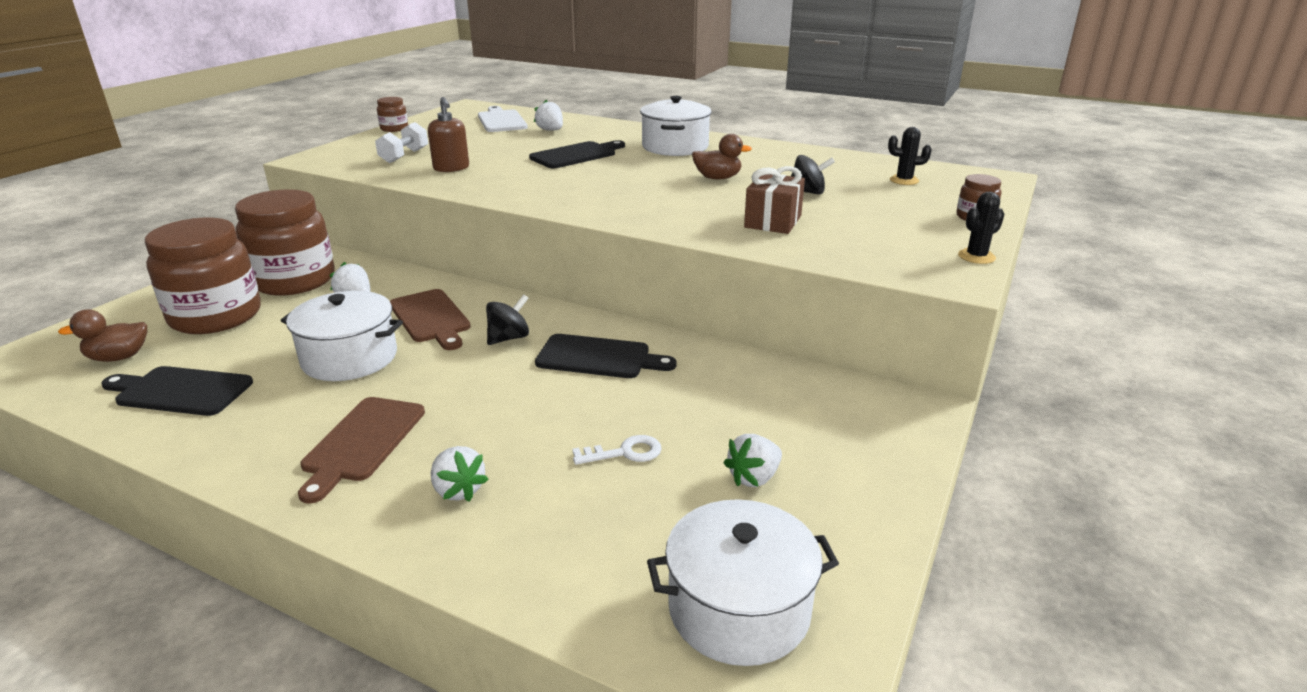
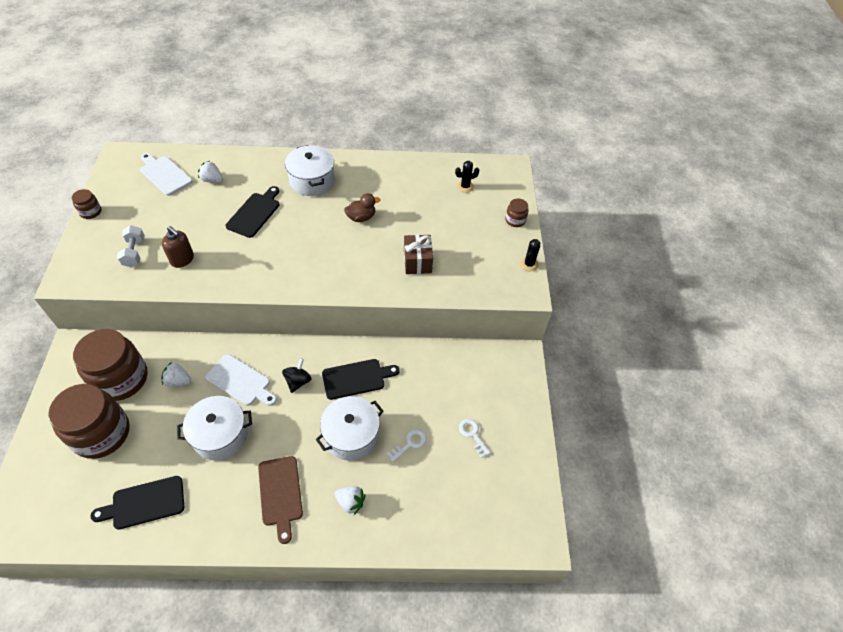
camera: 30 degrees left, 25 degrees up
brown duck [58,309,147,362] -> none
brown cutting board [390,289,471,350] -> white cutting board [205,354,277,406]
white pot [647,499,839,666] -> white pot moved to [316,396,384,461]
white strawberry [724,434,782,487] -> white key [459,419,490,458]
black spinning top [791,155,835,194] -> none

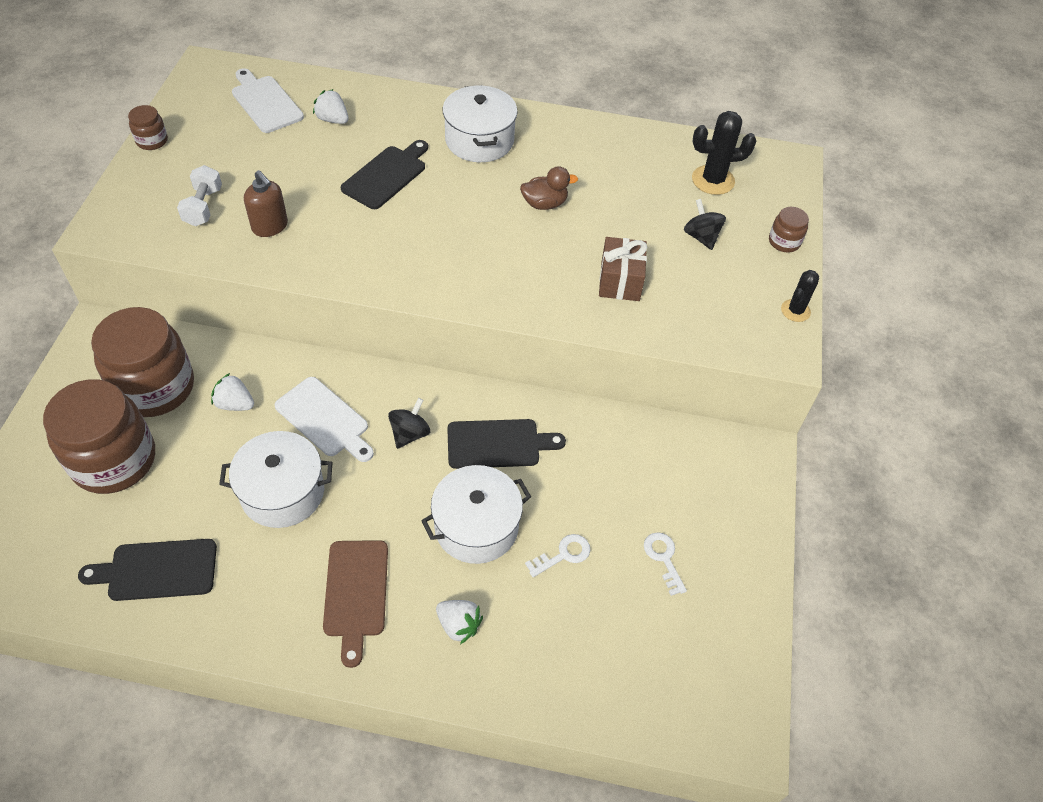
camera: 10 degrees right, 0 degrees up
black cactus [455,161,479,192] -> black cactus [692,111,756,195], size x1.62
none -> black spinning top [684,199,726,250]

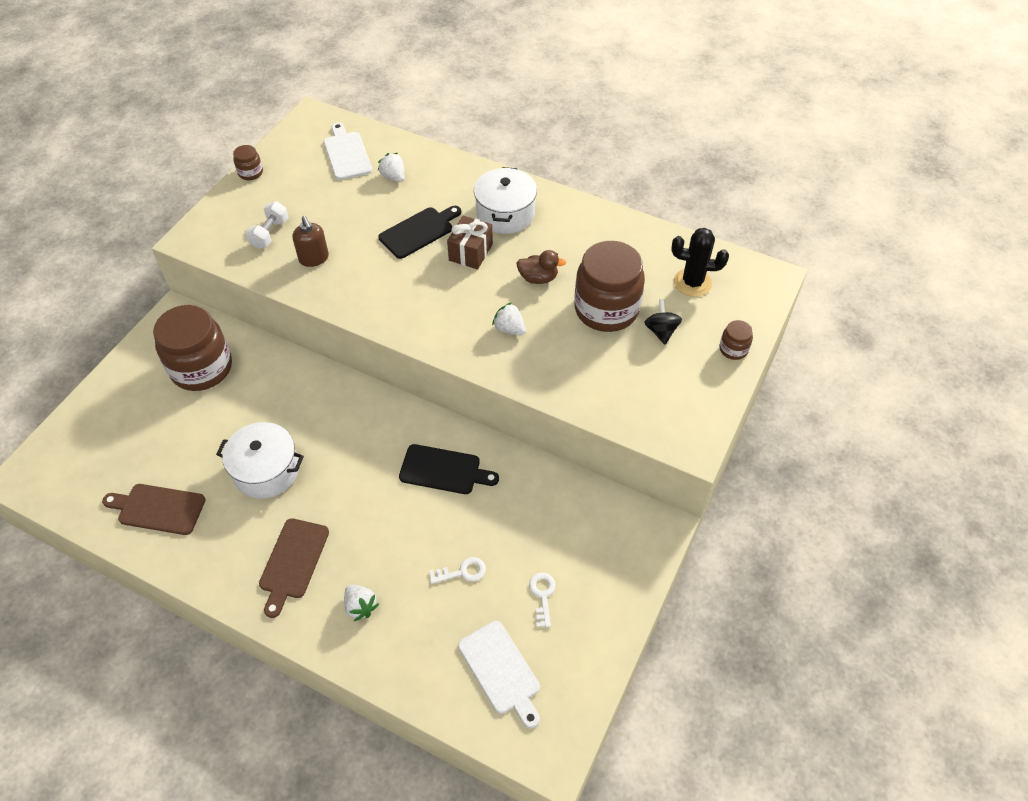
camera: 20 degrees right, 0 degrees up
brown jar [43,379,155,494] -> brown jar moved to [574,241,645,332]
black cutting board [78,539,217,601] -> brown cutting board [102,484,205,535]
white strawberry [211,373,254,411] -> white strawberry moved to [492,303,526,335]
white cutting board [275,377,374,462] -> white cutting board moved to [458,621,540,728]
black spinning top [388,398,430,449] -> none
white pot [421,465,531,564] -> none
brown gift [599,237,647,301] -> brown gift moved to [447,216,493,269]
black cactus [781,270,819,322] -> none

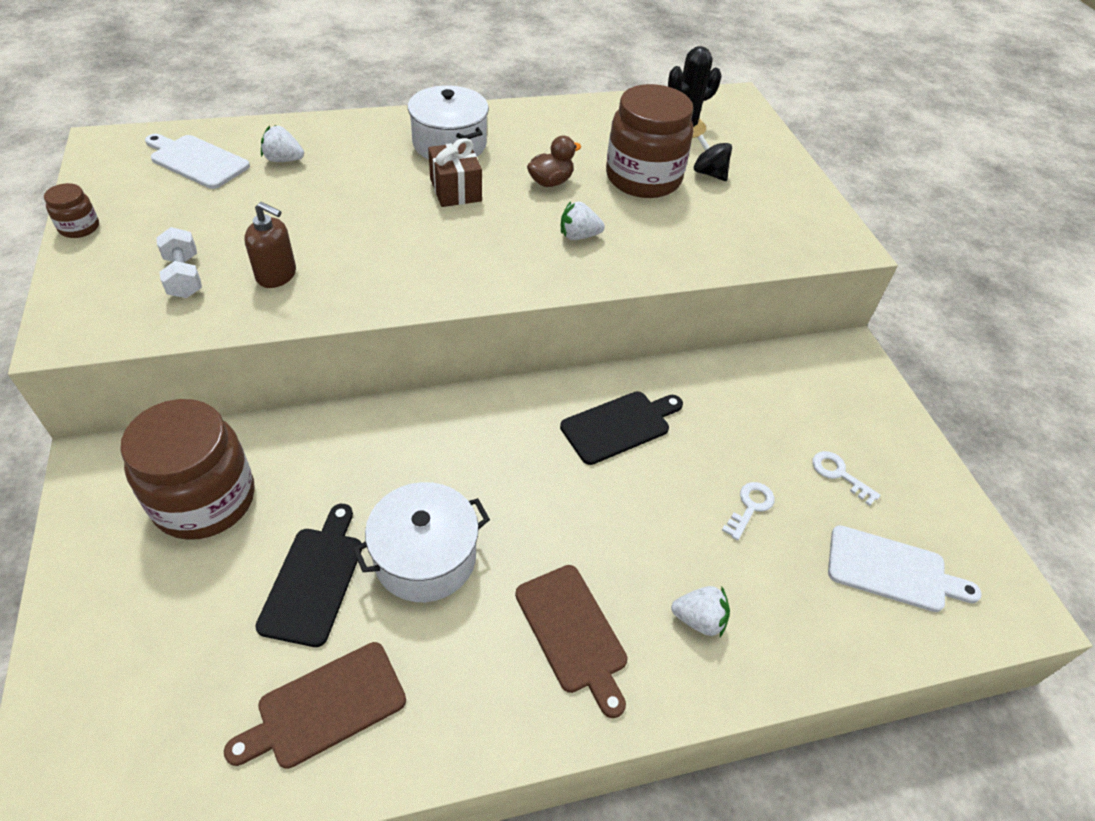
camera: 45 degrees left, 5 degrees down
black cutting board [378,206,461,259] -> black cutting board moved to [255,504,362,647]
brown jar [720,320,753,360] -> none

